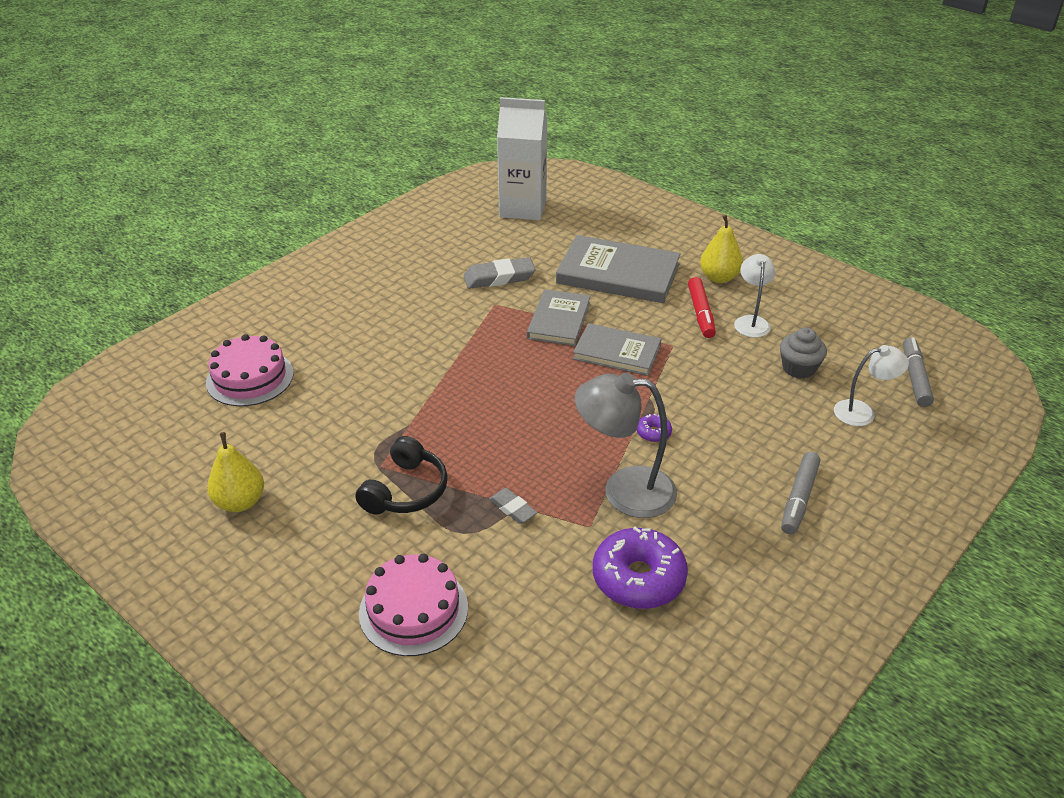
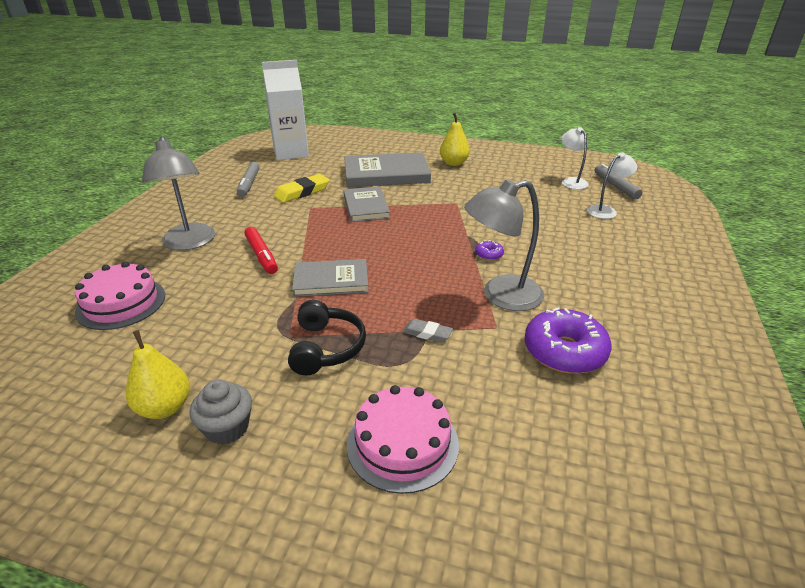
camera: 25 degrees left, 5 degrees down
grey eraser [464,257,535,289] -> yellow eraser [274,174,329,203]
grey book [573,323,661,376] -> grey book moved to [292,259,369,297]
red marker [688,277,716,338] -> red marker moved to [244,227,278,274]
white lamp [734,254,775,338] -> white lamp moved to [562,127,589,189]
grey cupcake [780,327,827,379] -> grey cupcake moved to [190,379,252,445]
grey marker [781,452,820,535] -> grey marker moved to [237,162,260,197]
none -> grey lamp [142,136,215,250]

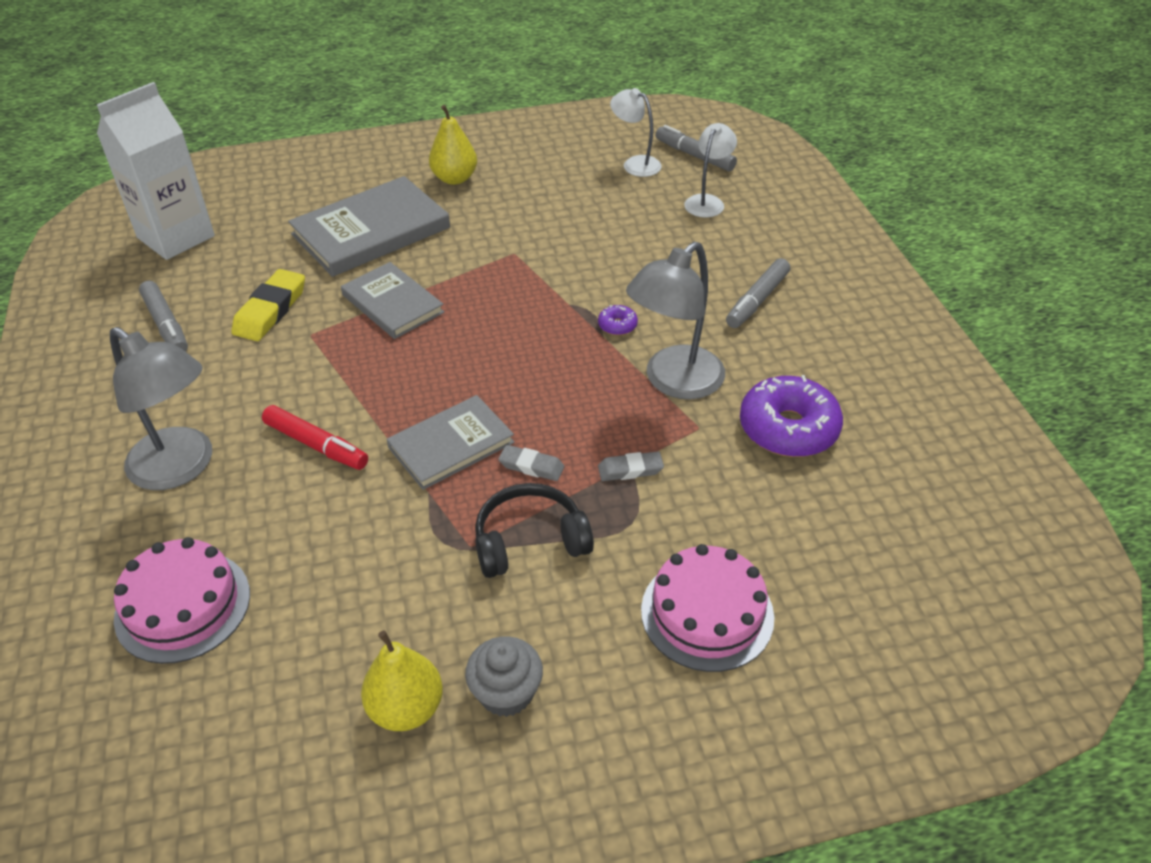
camera: 30 degrees left, 10 degrees up
black headphones [288,300,366,375] -> black headphones turned 75 degrees counterclockwise [475,483,594,578]
none -> grey eraser [498,445,564,481]
none -> grey marker [726,258,790,328]

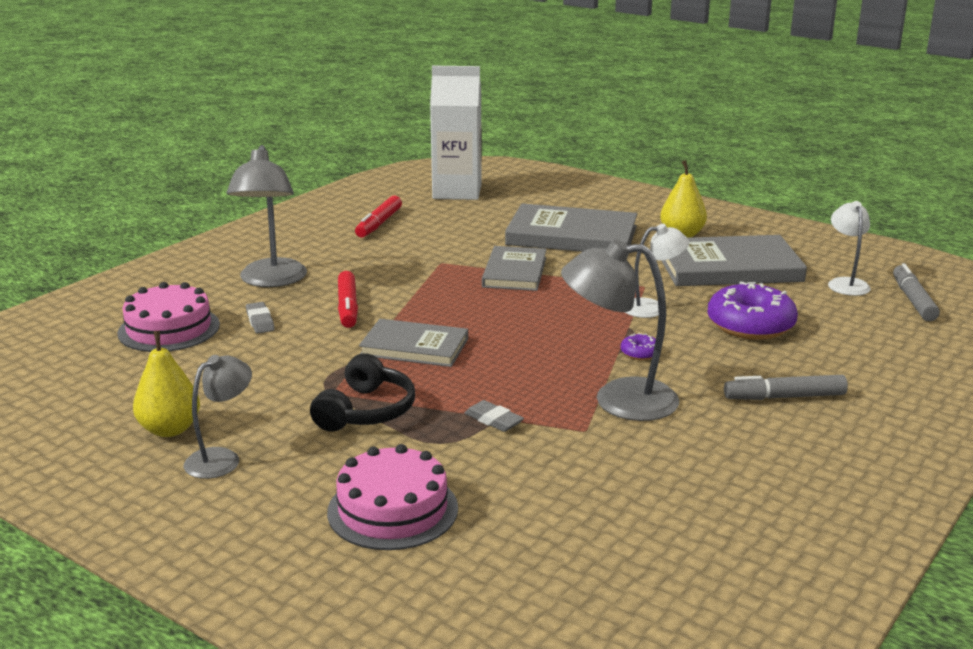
camera: 50 degrees right, 20 degrees down
grey marker [139,281,188,352] -> red marker [355,196,402,238]
yellow eraser [231,269,305,341] -> none
grey cupcake [465,636,543,717] -> grey lamp [184,355,252,479]
black headphones [475,483,594,578] -> black headphones turned 75 degrees clockwise [310,353,415,432]
grey eraser [498,445,564,481] -> grey eraser moved to [246,302,275,334]
white lamp [684,123,737,217] -> white lamp moved to [625,224,689,318]
purple donut [740,375,843,457] -> purple donut moved to [708,282,798,340]
none -> grey book [661,235,807,286]

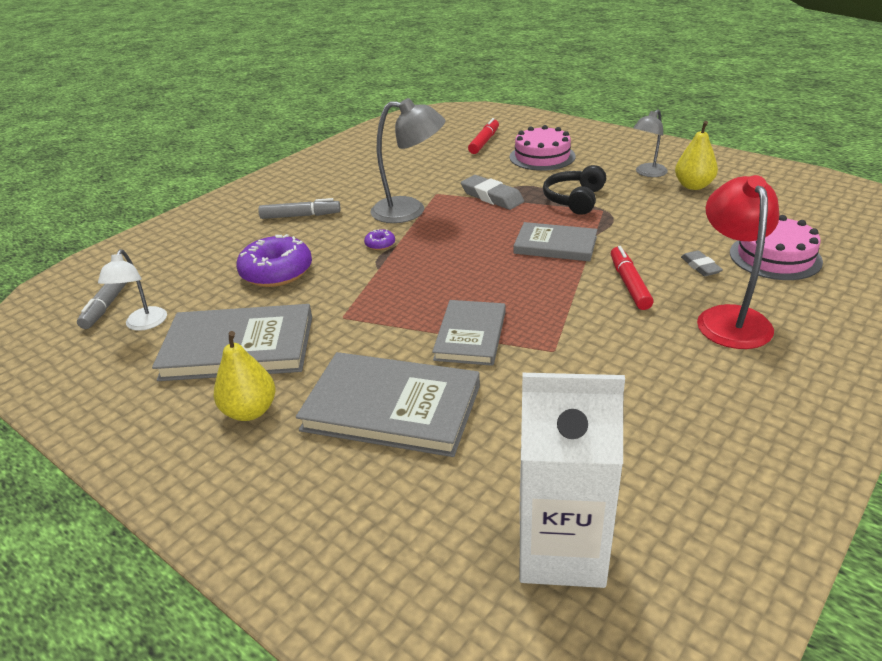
camera: 175 degrees left, 10 degrees up
grey lamp [227,145,307,287] -> red lamp [697,175,779,349]
red marker [355,196,402,238] -> red marker moved to [468,118,499,154]
grey eraser [464,400,524,432] -> grey eraser [461,175,524,210], size x1.69
white lamp [625,224,689,318] -> none

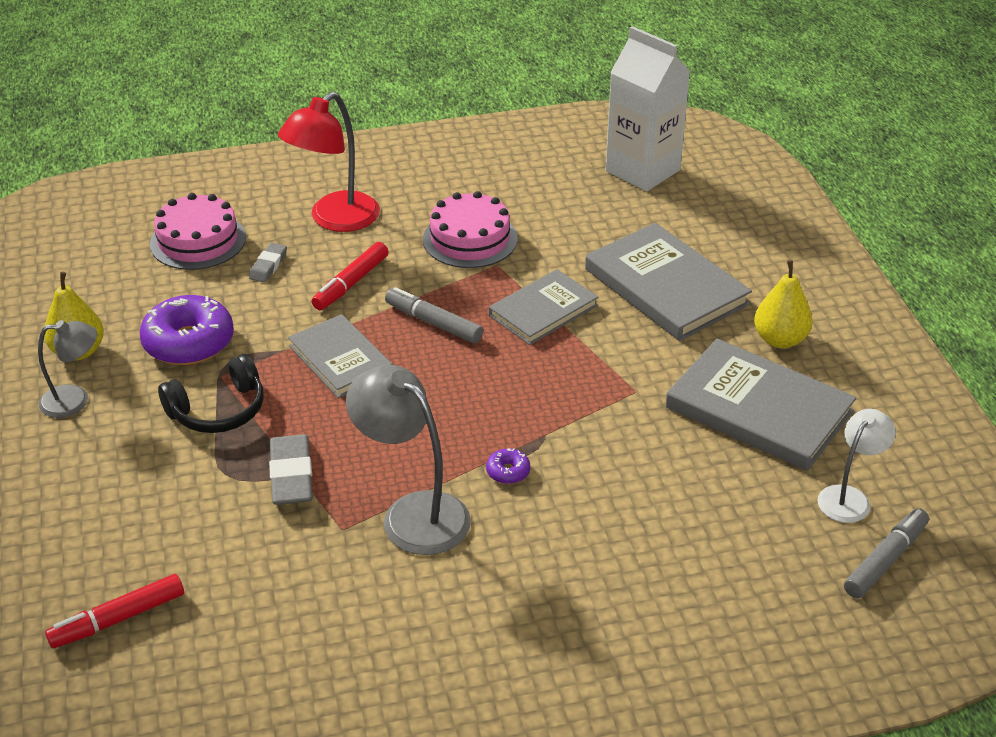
camera: 145 degrees left, 5 degrees up
purple donut [236,234,312,287] -> purple donut moved to [140,295,234,365]
grey marker [258,198,341,219] -> grey marker moved to [385,287,483,343]
pink cake [510,125,575,171] -> pink cake moved to [423,191,517,268]

